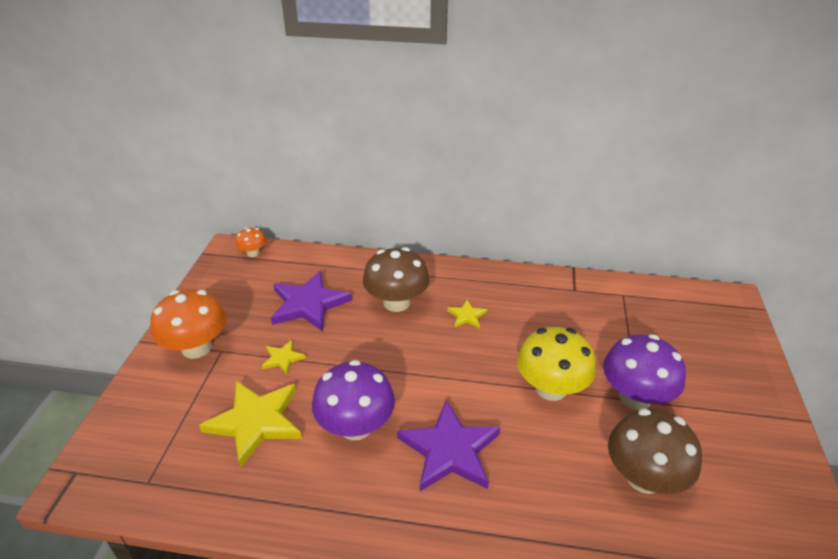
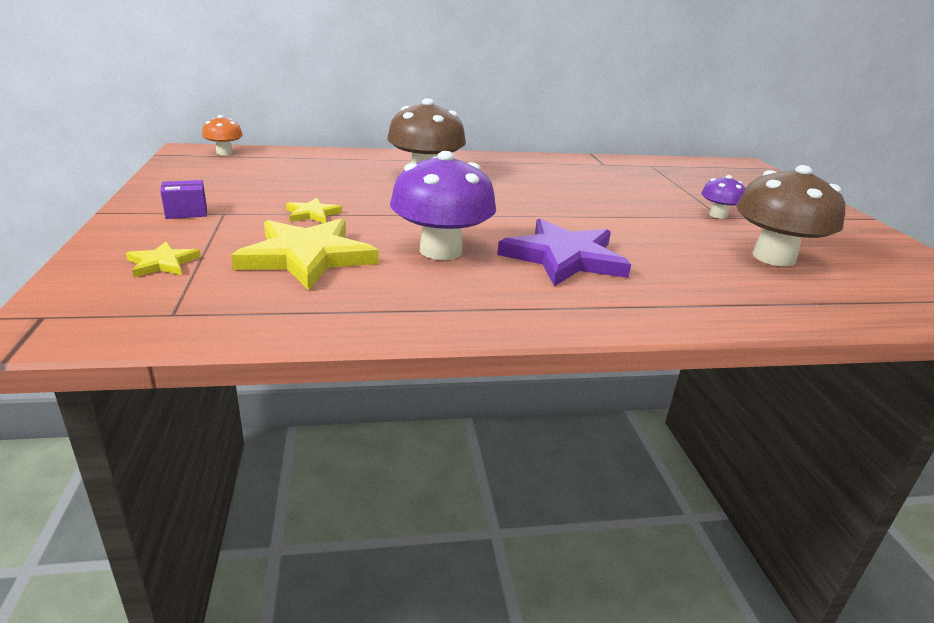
camera: 20 degrees left, 10 degrees down
orange mushroom [150,289,226,359] -> purple box [160,180,207,219]
purple star [271,271,352,331] -> none
yellow star [447,300,487,328] -> yellow star moved to [126,241,201,277]
yellow mushroom [517,327,596,401] -> none
purple mushroom [603,334,686,410] -> purple mushroom [701,175,746,219], size x0.51

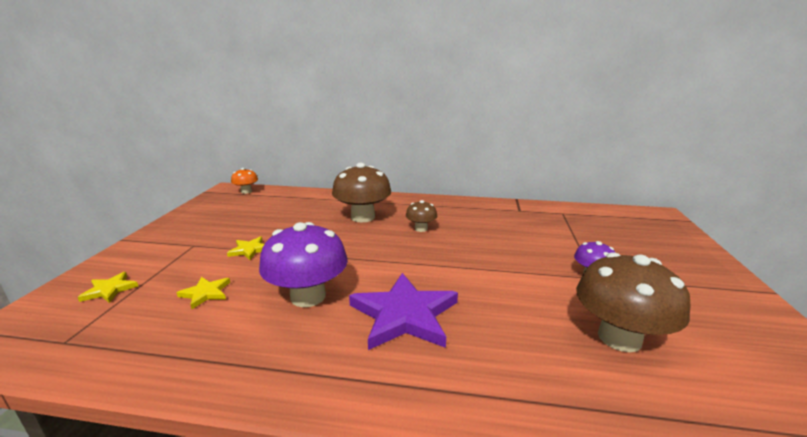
camera: 20 degrees right, 5 degrees down
purple box [160,180,207,219] -> none
yellow star [231,218,378,290] -> yellow star [176,277,230,309], size x0.48
none -> brown mushroom [406,200,437,232]

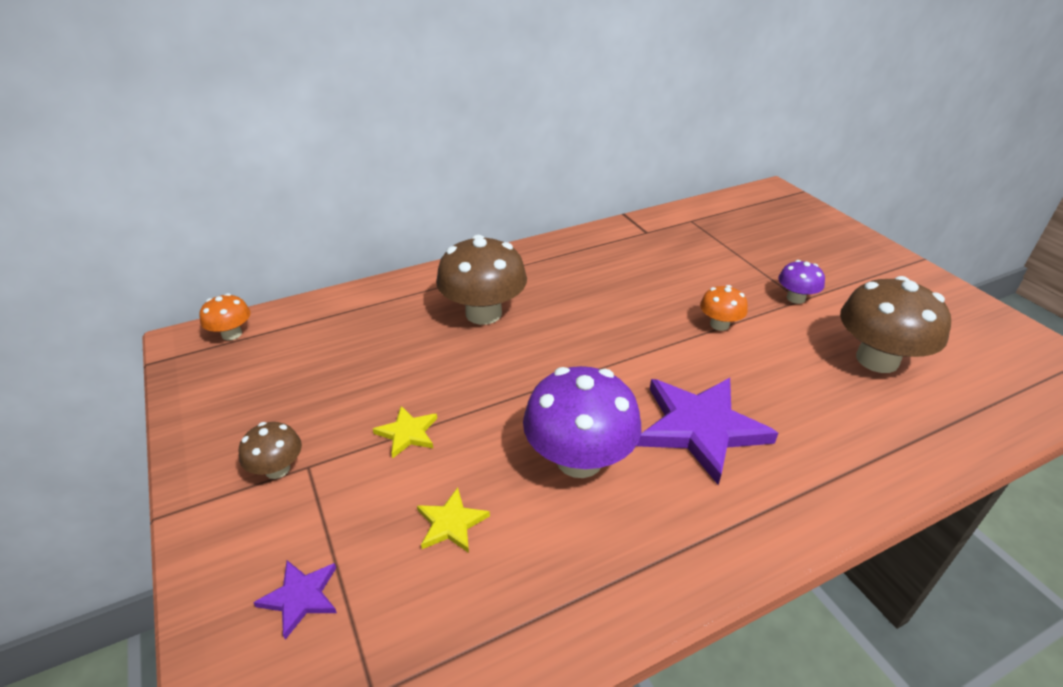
camera: 35 degrees left, 15 degrees up
yellow star [78,272,138,303] -> purple star [253,560,337,640]
brown mushroom [406,200,437,232] -> brown mushroom moved to [239,422,302,479]
none -> orange mushroom [700,285,748,331]

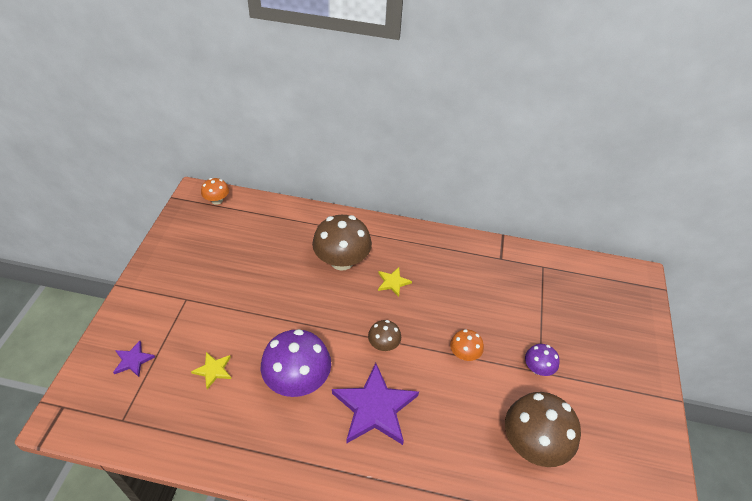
camera: 35 degrees right, 10 degrees up
brown mushroom [239,422,302,479] -> brown mushroom moved to [368,320,401,351]
yellow star [373,406,437,459] -> yellow star moved to [378,267,412,297]

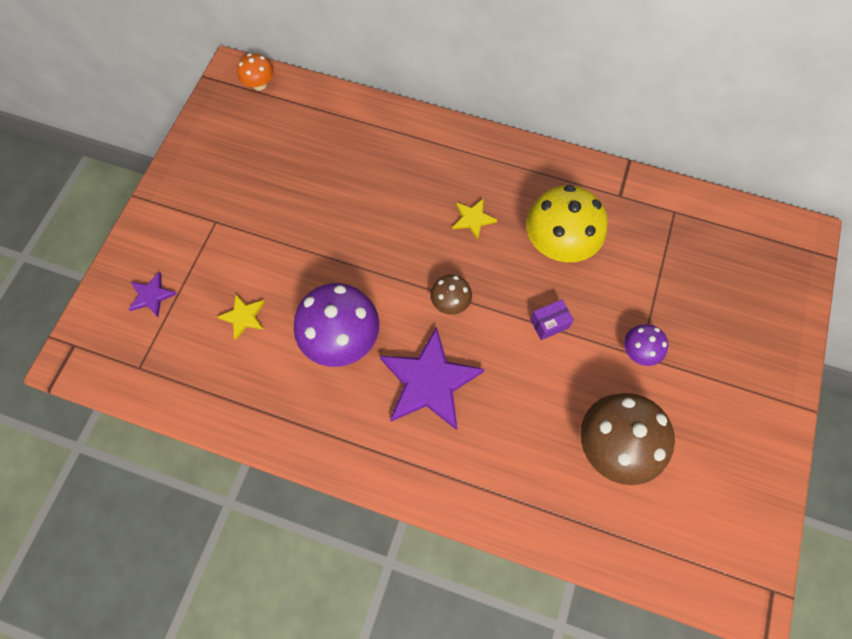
camera: 10 degrees right, 20 degrees up
brown mushroom [312,215,372,271] -> none
orange mushroom [450,329,484,361] -> purple box [530,299,574,340]
none -> yellow mushroom [526,185,608,262]

